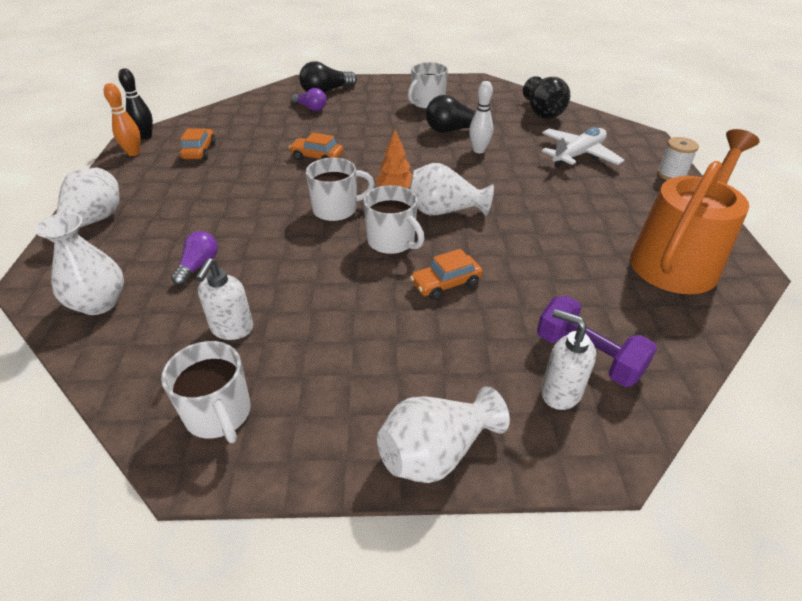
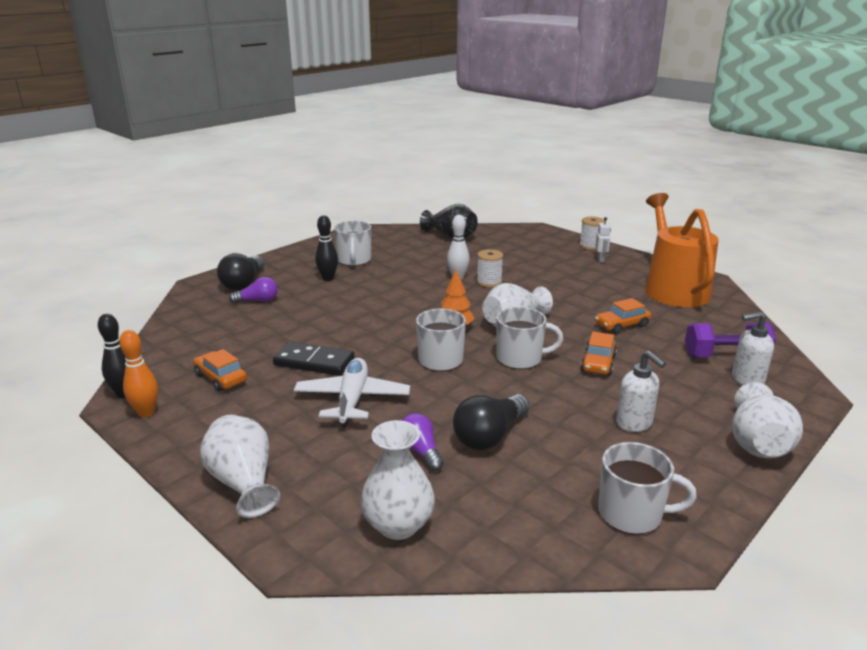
camera: 45 degrees left, 15 degrees down
white soap dispenser [196,258,253,340] -> white soap dispenser moved to [616,351,666,432]
orange car [289,133,343,160] -> orange car moved to [595,298,651,334]
black light bulb [426,95,494,133] -> black light bulb moved to [453,394,530,450]
white plane [542,127,624,168] -> white plane moved to [294,358,410,427]
none -> black domino [273,342,355,376]
none -> black bowling pin [315,215,338,281]
none -> white spool [477,249,503,287]
none -> white robot [595,217,611,262]

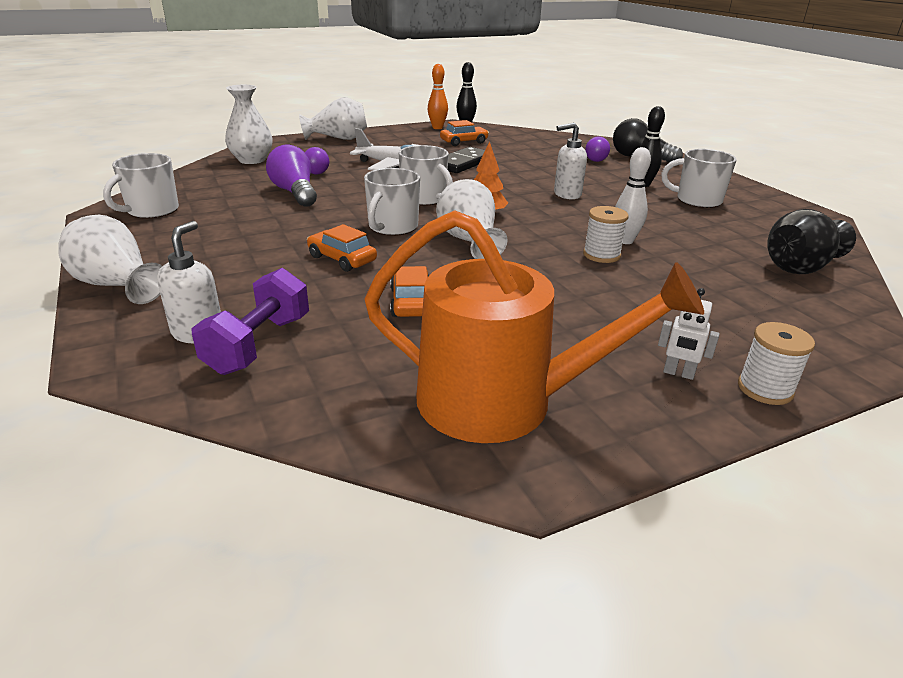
camera: 110 degrees right, 5 degrees up
black light bulb [453,394,530,450] -> purple light bulb [266,145,317,207]
white soap dispenser [616,351,666,432] -> white soap dispenser moved to [554,122,587,199]

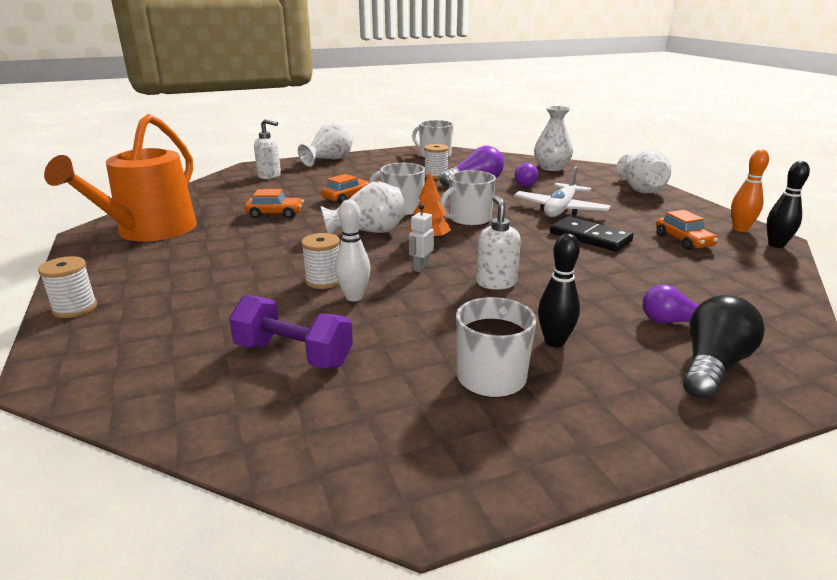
camera: 95 degrees right, 5 degrees down
purple dumbbell [191,268,309,375] -> purple dumbbell moved to [229,295,353,369]
white robot [658,288,720,380] -> white robot moved to [409,204,434,272]
black vase [767,209,856,274] -> none
none -> white spool [424,144,449,179]

